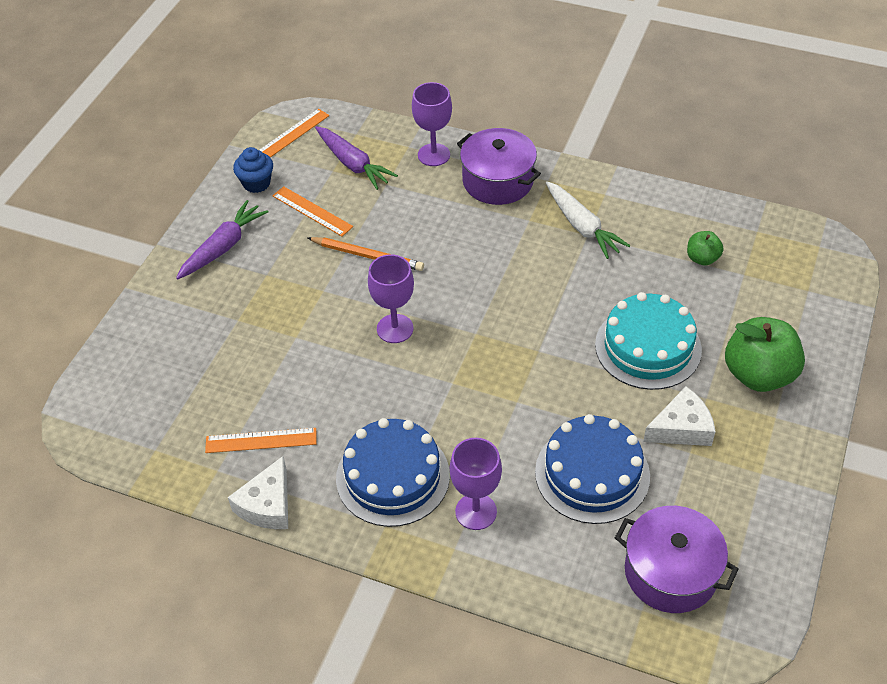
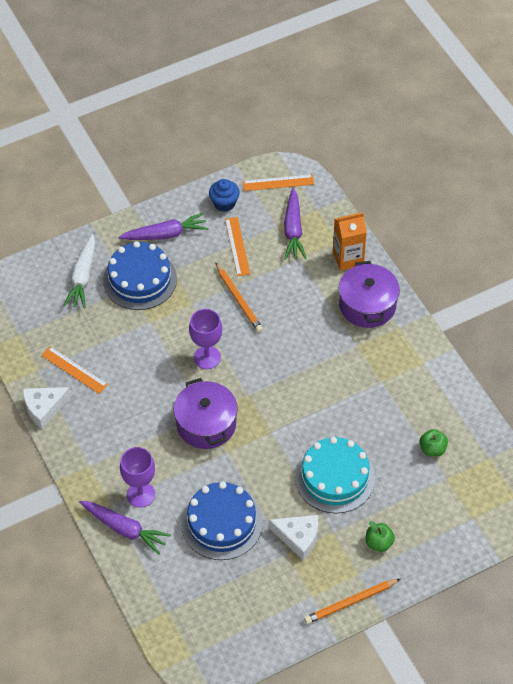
camera: 40 degrees right, 5 degrees up
blue cake [336,418,450,527] -> blue cake moved to [103,241,177,310]
purple goblet [412,82,452,166] -> orange carton [333,213,367,271]
white carrot [546,181,630,259] -> white carrot moved to [63,234,95,308]
purple pot [615,506,738,613] -> purple pot moved to [174,378,238,449]
green apple [725,317,805,392] -> green apple [366,521,395,552], size x0.51
none -> purple carrot [79,501,171,555]
none -> orange pencil [304,579,400,624]

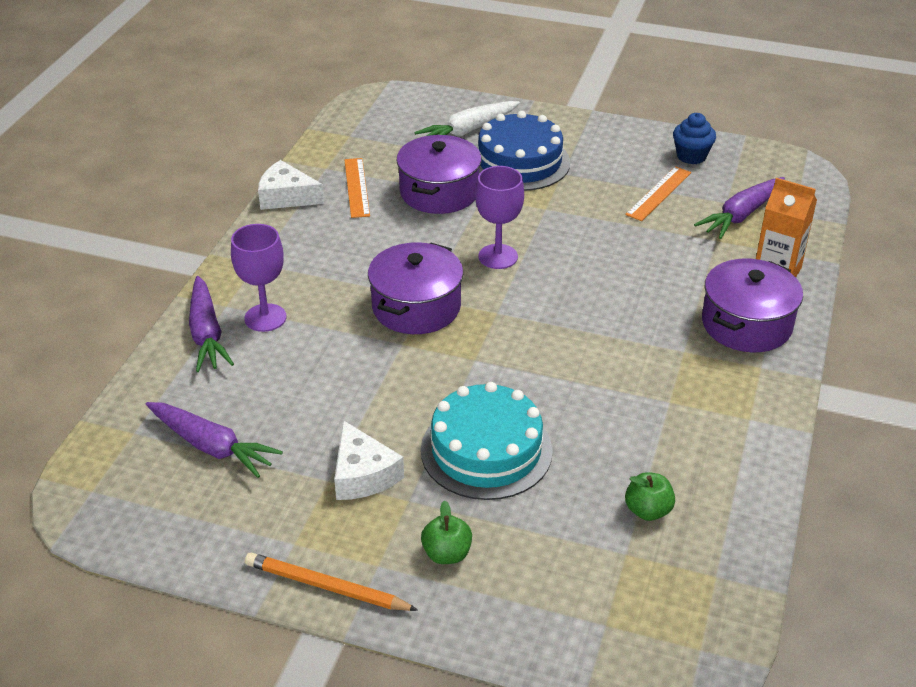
camera: 45 degrees right, 15 degrees down
purple carrot [119,212,208,240] -> purple carrot moved to [146,402,283,478]
blue cake [181,482,263,560] -> none
orange pencil [216,263,263,332] -> none
orange ruler [243,174,314,191] -> none
none -> purple pot [396,135,482,214]

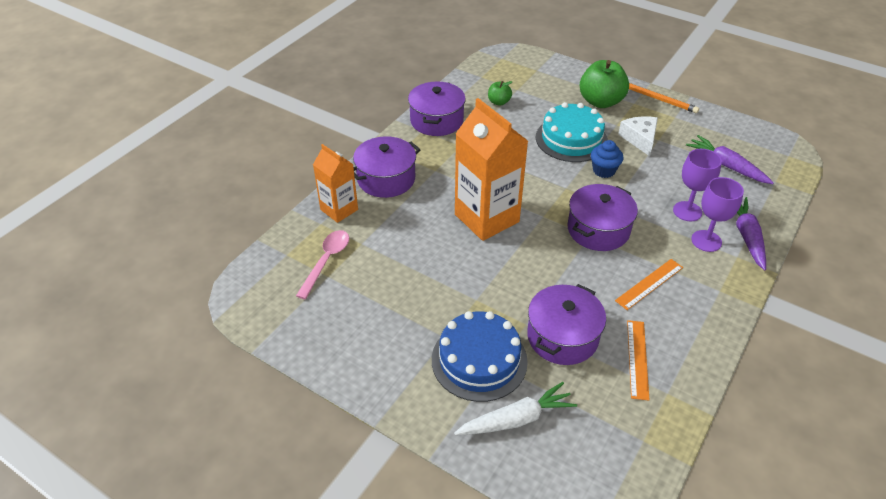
camera: 165 degrees left, 5 degrees up
white cheese [258,160,324,210] -> none
green apple [421,500,472,564] -> green apple [580,60,629,108], size x1.98
purple goblet [475,166,524,269] -> purple goblet moved to [673,149,722,221]
orange ruler [625,166,691,221] -> orange ruler moved to [615,259,683,310]
blue cupcake [673,113,716,164] -> blue cupcake moved to [591,140,623,178]
purple carrot [694,177,785,239] -> pink spoon [296,230,349,299]
none -> purple pot [408,81,466,136]
none -> orange carton [455,98,528,241]

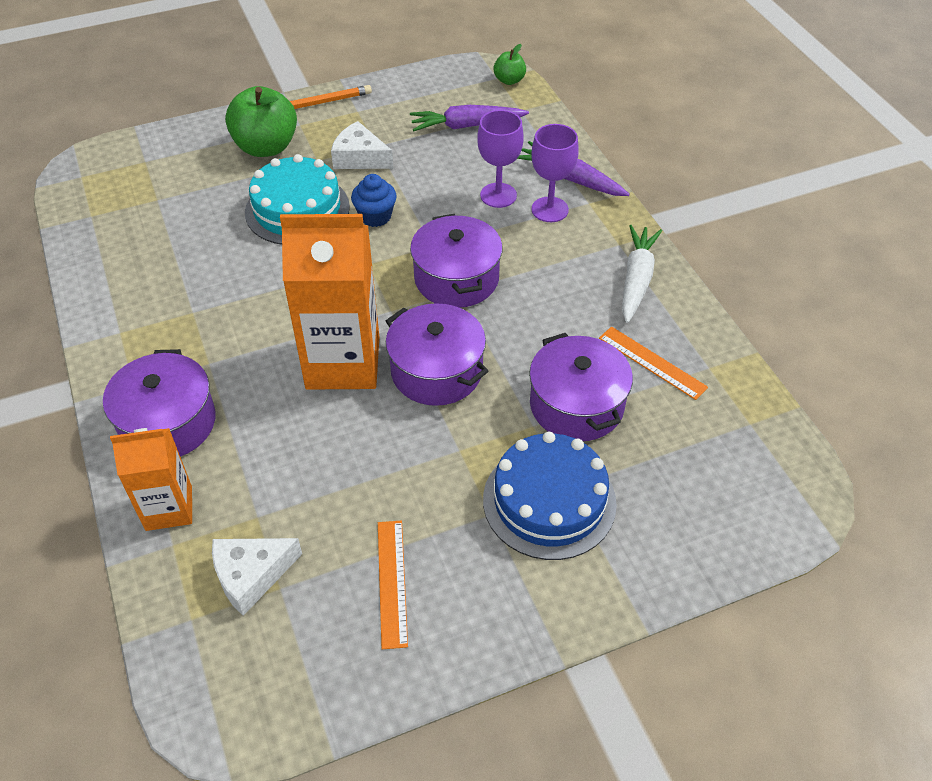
camera: 55 degrees left, 5 degrees up
pink spoon [296,230,349,299] -> white cheese [212,538,302,616]
purple pot [408,81,466,136] -> purple pot moved to [386,303,489,406]
white carrot [454,382,577,435] -> white carrot moved to [622,225,662,323]
green apple [488,81,512,106] -> green apple moved to [493,44,526,85]
orange ruler [615,259,683,310] -> orange ruler moved to [378,521,408,649]

